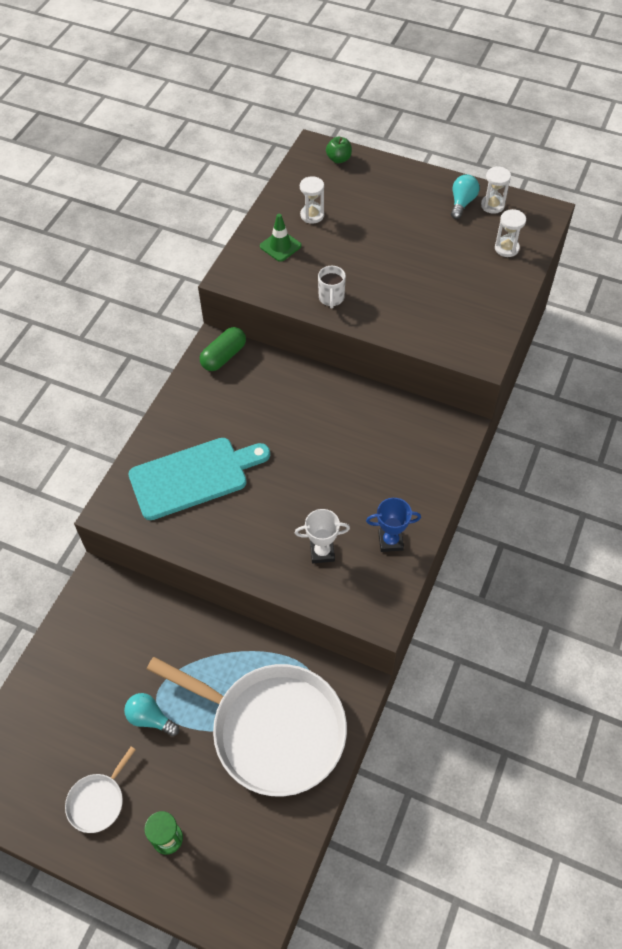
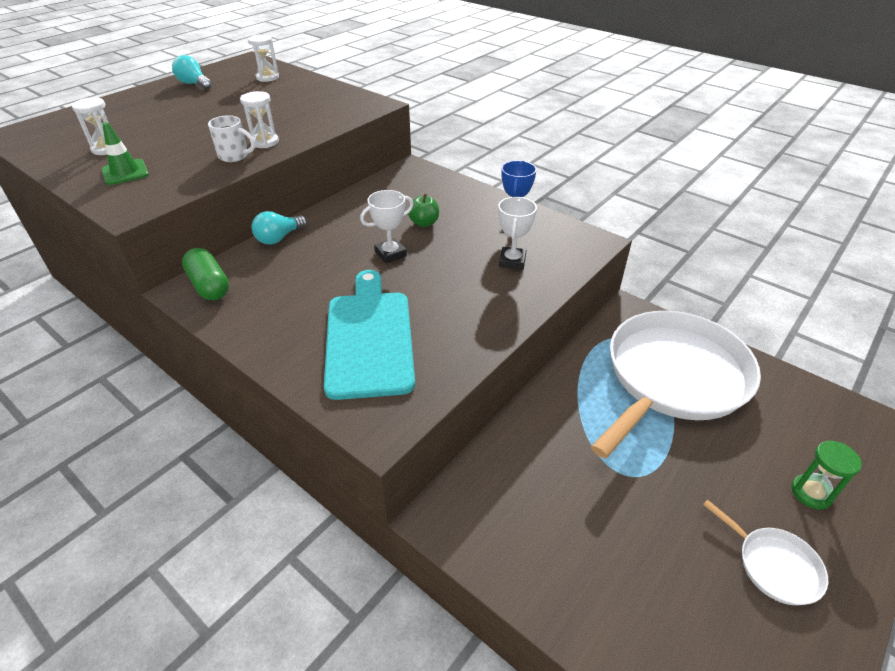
camera: 75 degrees left, 15 degrees down
turquoise light bulb [124,693,180,736] -> turquoise light bulb moved to [252,211,307,245]
green apple [326,137,352,163] -> green apple moved to [408,193,439,227]
white hourglass [481,166,511,214] -> white hourglass moved to [240,91,279,148]
none -> white trophy [360,190,413,263]

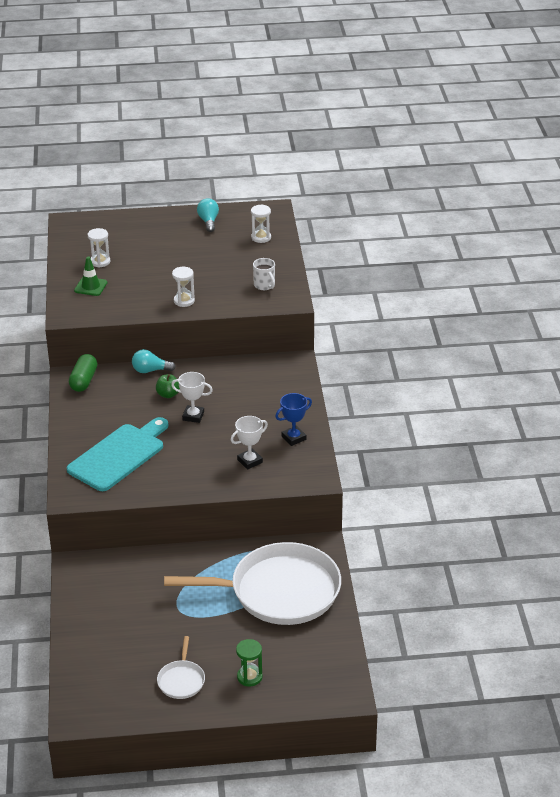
camera: 45 degrees right, 5 degrees down
white mug [208,115,255,162] -> white mug moved to [253,258,275,290]
green apple [408,193,439,227] -> green apple moved to [156,374,180,398]

